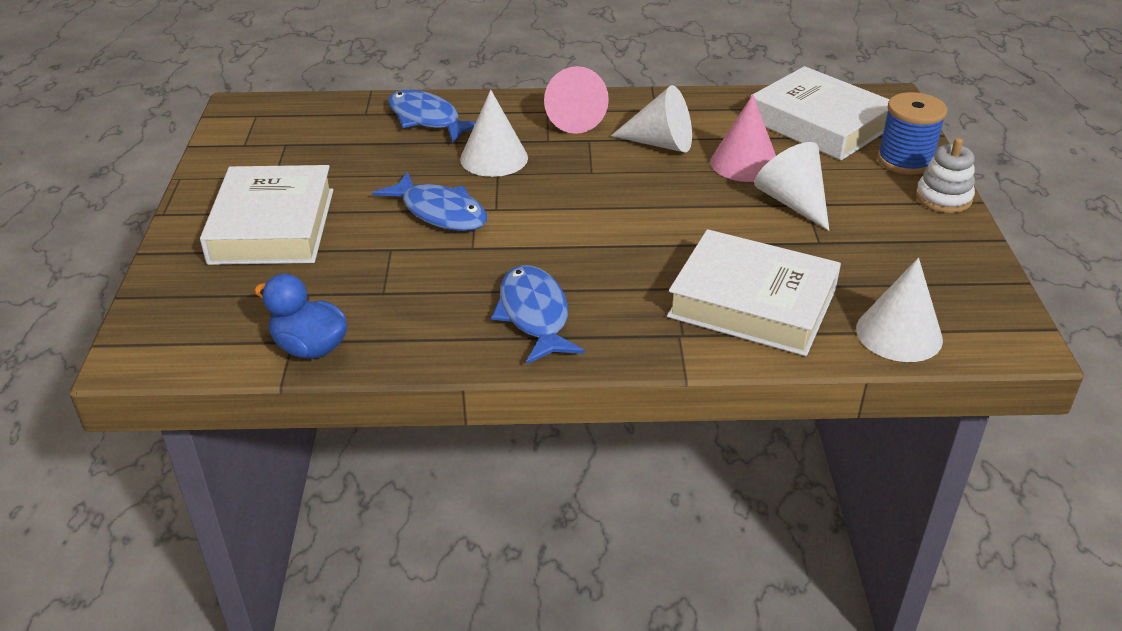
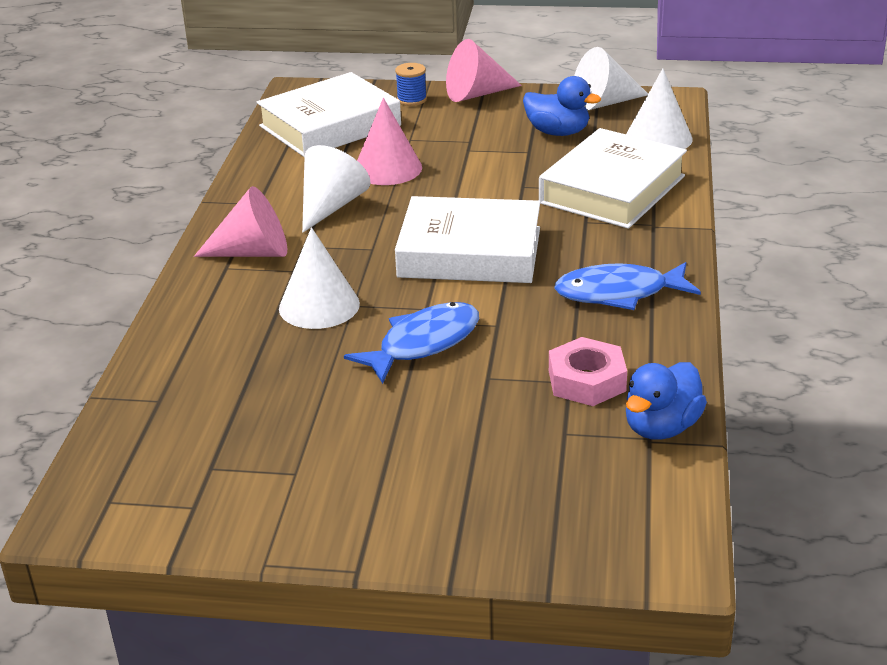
camera: 80 degrees left, 5 degrees down
white book [200,165,333,265] -> white book moved to [395,196,540,283]
blue fish [388,90,476,143] -> none
white cone [754,142,829,231] -> white cone moved to [574,47,648,111]
blue spool [877,92,947,175] -> blue spool [395,63,427,106], size x0.59
white stacking toy [916,138,975,213] -> pink cone [446,39,522,102]
none -> blue duck [523,76,601,136]
none -> pink nut [549,337,627,406]

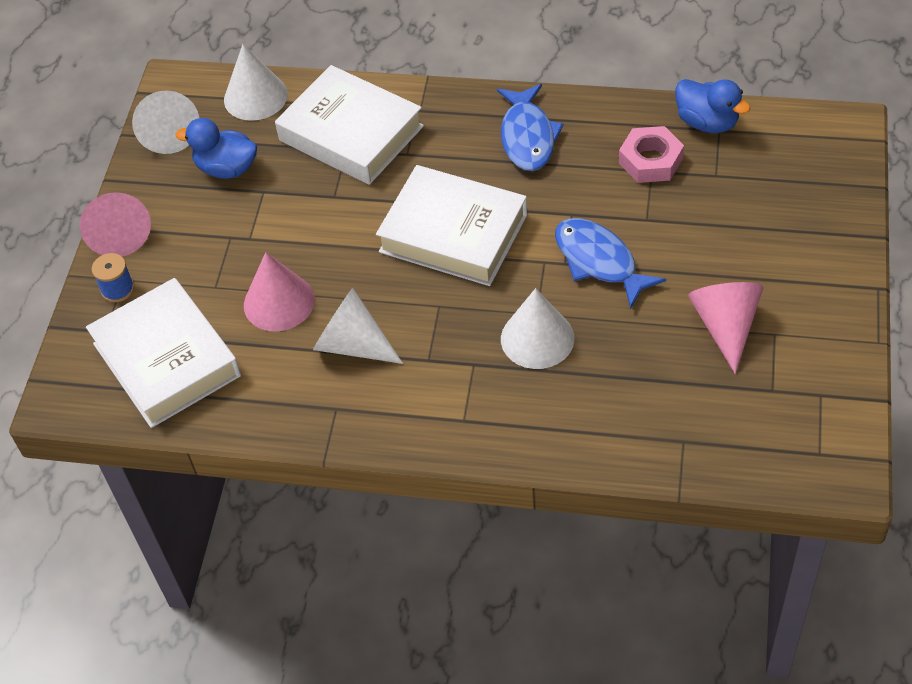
camera: 85 degrees left, 20 degrees up
pink cone [194,186,287,257] -> pink cone moved to [688,282,764,374]
white book [395,196,540,283] -> white book turned 75 degrees counterclockwise [376,165,527,286]
blue duck [523,76,601,136] -> blue duck turned 105 degrees counterclockwise [176,118,257,179]

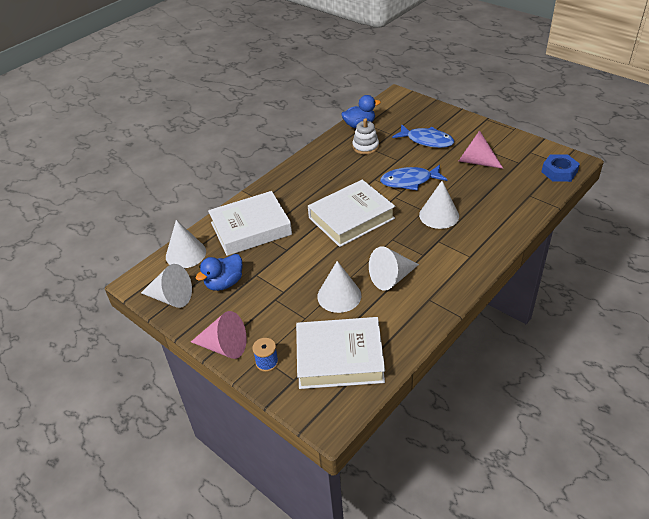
camera: 60 degrees left, 10 degrees down
pink cone [244,252,315,331] -> white cone [317,261,361,313]
blue fish [497,84,564,171] -> blue fish moved to [392,124,454,148]
pink nut [619,126,684,183] -> white stacking toy [352,118,379,154]
none -> blue nut [541,154,580,182]

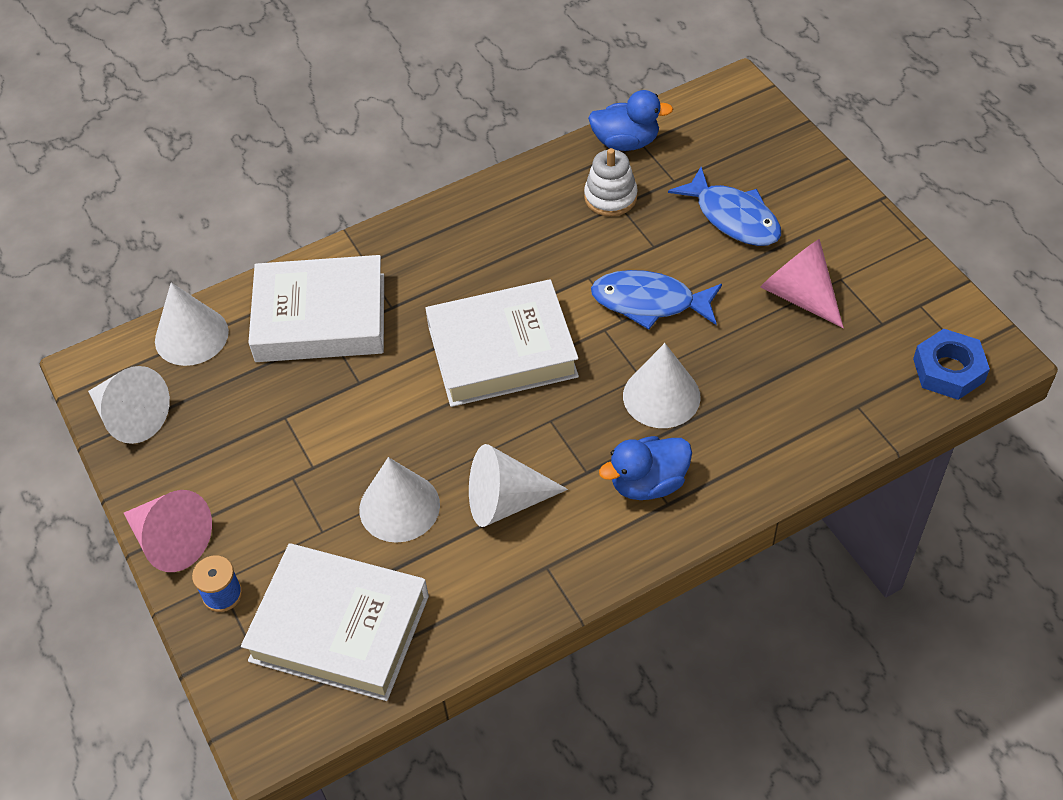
camera: 20 degrees right, 10 degrees up
blue duck [195,254,243,291] -> blue duck moved to [599,436,692,500]

